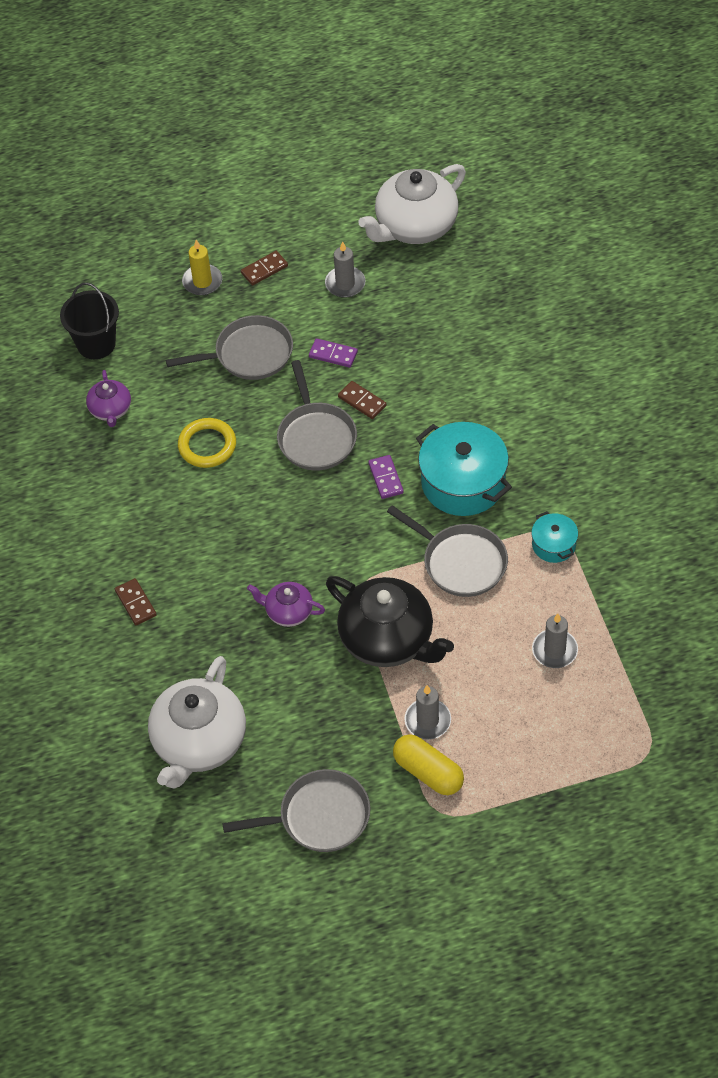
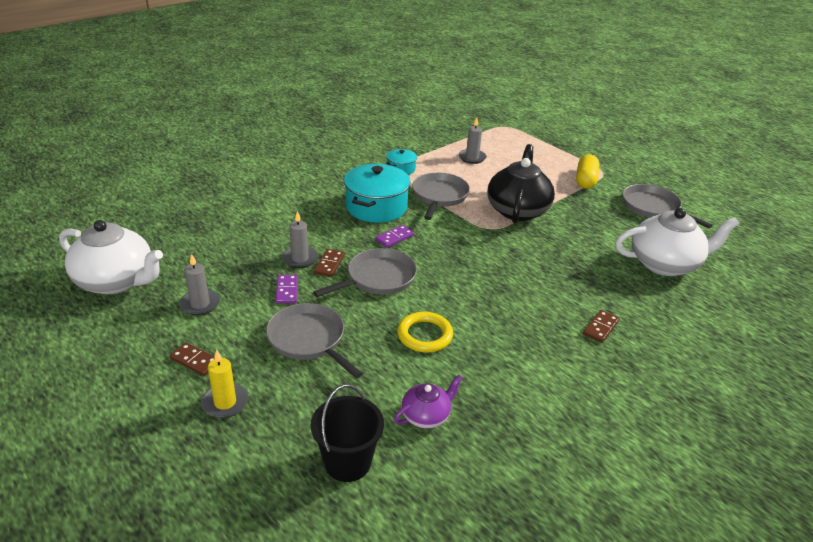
camera: 120 degrees left, 20 degrees down
purple teapot [247,582,325,627] -> none
grey candle [404,685,451,740] -> grey candle moved to [282,211,318,268]

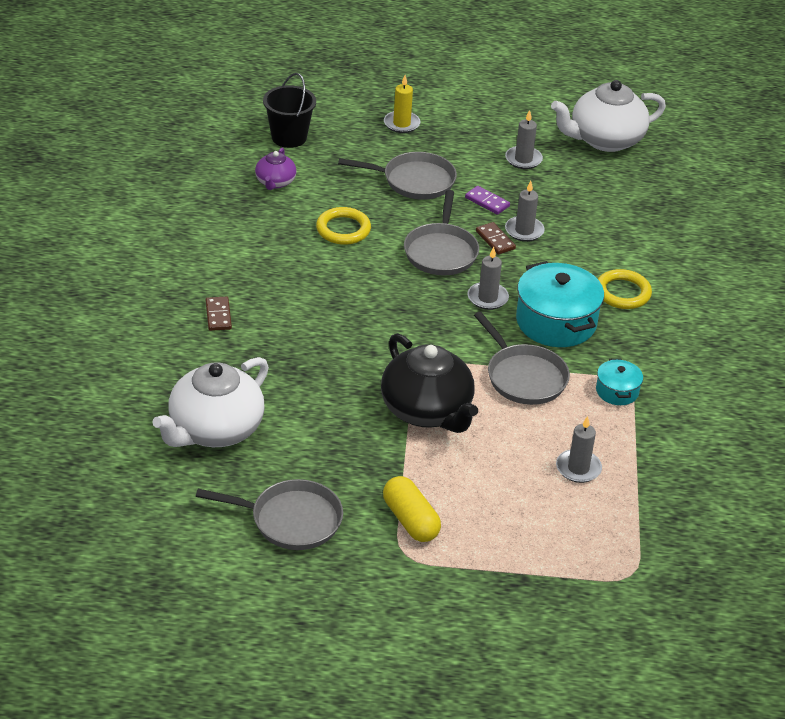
camera: 135 degrees right, 5 degrees up
brown domino [170,342,215,376] -> none
purple domino [375,225,414,248] -> grey candle [468,247,509,310]
none -> yellow ring [598,269,652,309]

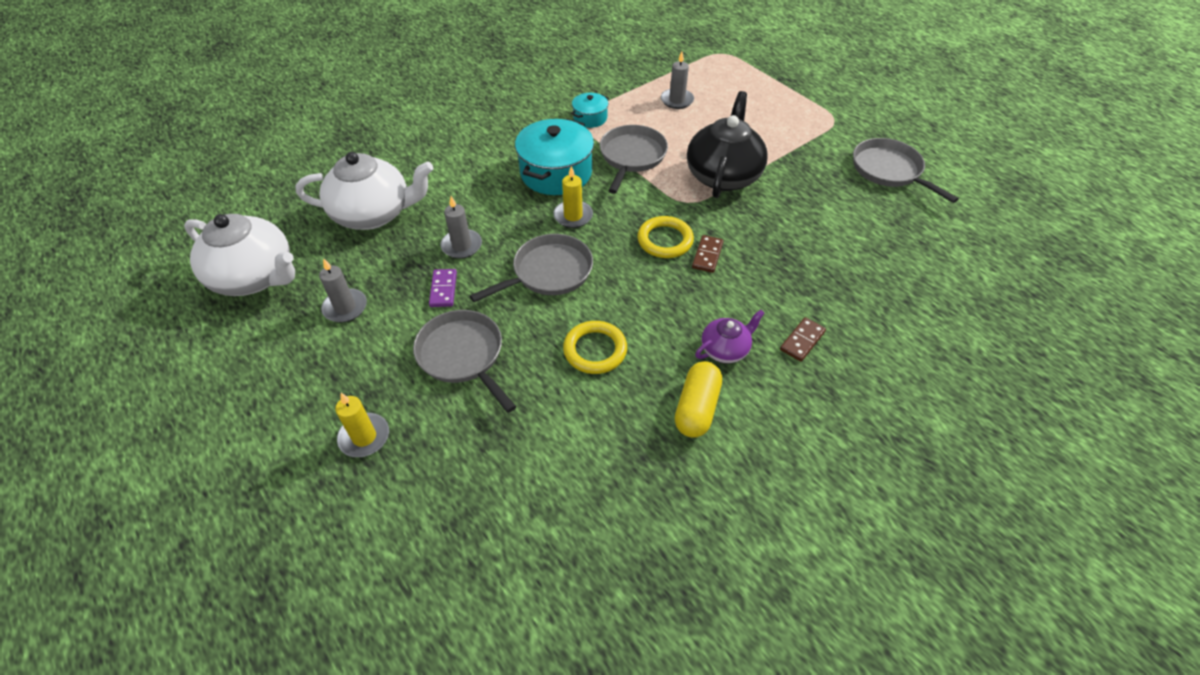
camera: 130 degrees left, 10 degrees up
white teapot [152,357,269,447] -> white teapot moved to [295,152,433,230]
purple teapot [255,148,296,190] -> purple teapot moved to [695,310,765,363]
black bucket [263,73,316,148] -> none
yellow capsule [383,476,441,542] -> yellow capsule moved to [675,361,722,438]
grey candle [468,247,509,310] -> yellow candle [553,166,593,228]
brown domino [476,222,516,254] -> brown domino moved to [692,235,723,273]
yellow ring [598,269,652,309] -> yellow ring moved to [637,216,694,258]

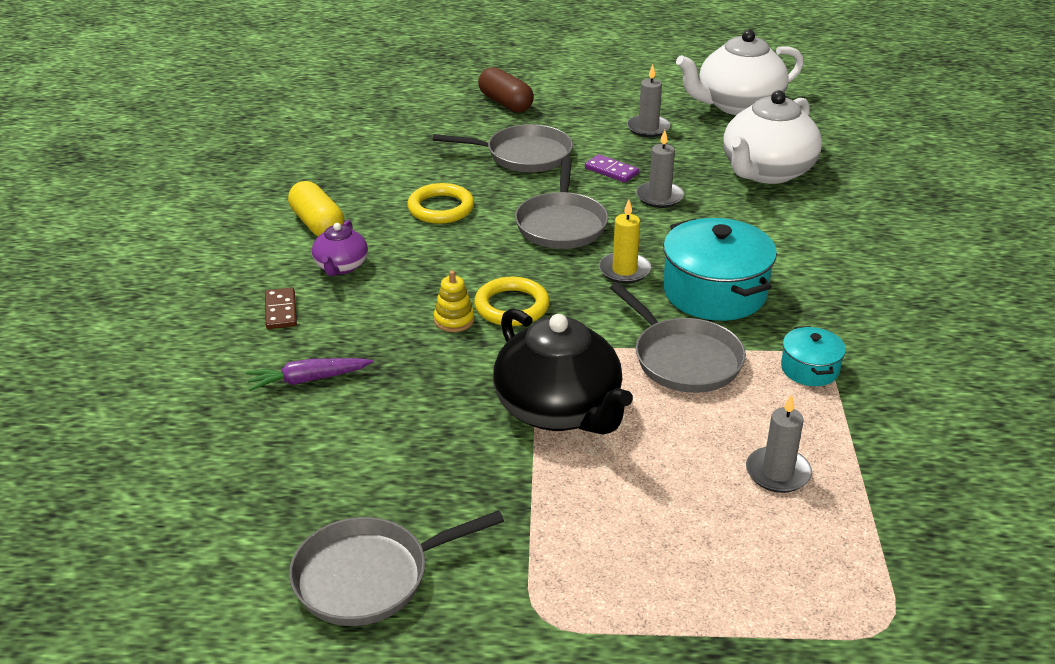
camera: 130 degrees right, 15 degrees down
yellow candle [335,393,389,457] -> brown capsule [478,67,534,113]
brown domino [692,235,723,273] -> yellow stacking toy [434,270,475,332]
grey pan [853,138,959,203] -> grey pan turned 150 degrees clockwise [289,510,504,626]
none -> purple carrot [246,358,373,391]

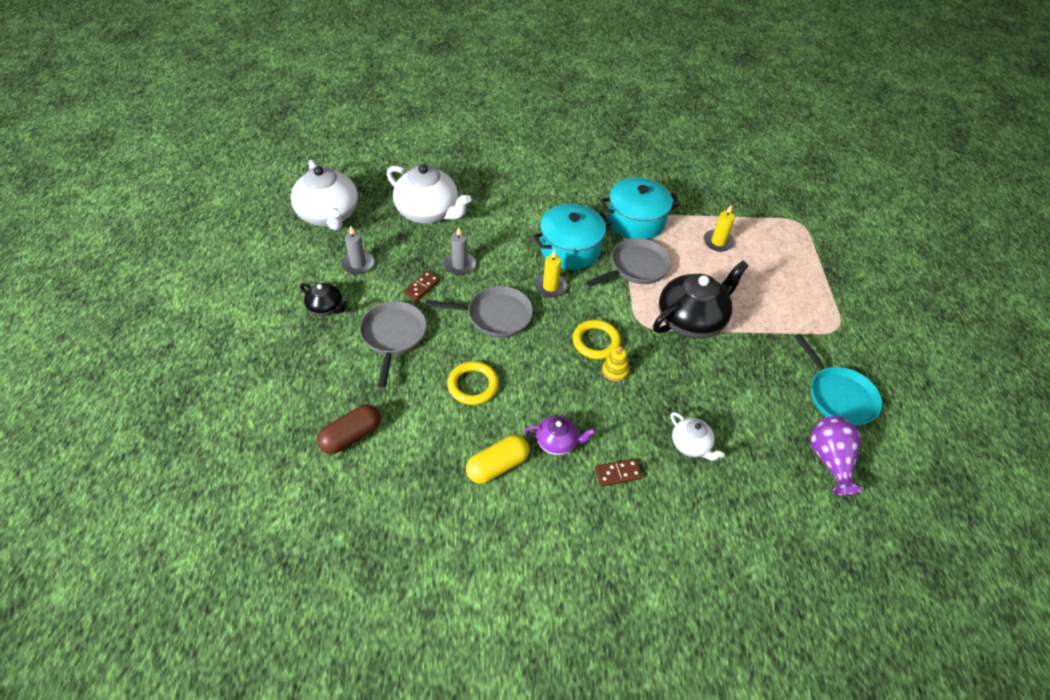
camera: 95 degrees left, 15 degrees up
purple carrot [246,358,373,391] -> white teapot [670,412,725,461]
grey pan [289,510,504,626] -> turquoise pan [794,334,882,426]
brown capsule [478,67,534,113] -> brown capsule moved to [317,404,381,454]
purple domino [585,154,639,183] -> brown domino [404,271,440,301]
grey candle [746,394,812,493] -> yellow candle [704,205,735,252]
turquoise pot [781,326,846,386] -> turquoise pot [600,178,680,239], size x1.95
none -> black teapot [300,283,347,316]
none -> purple vase [810,416,864,495]

